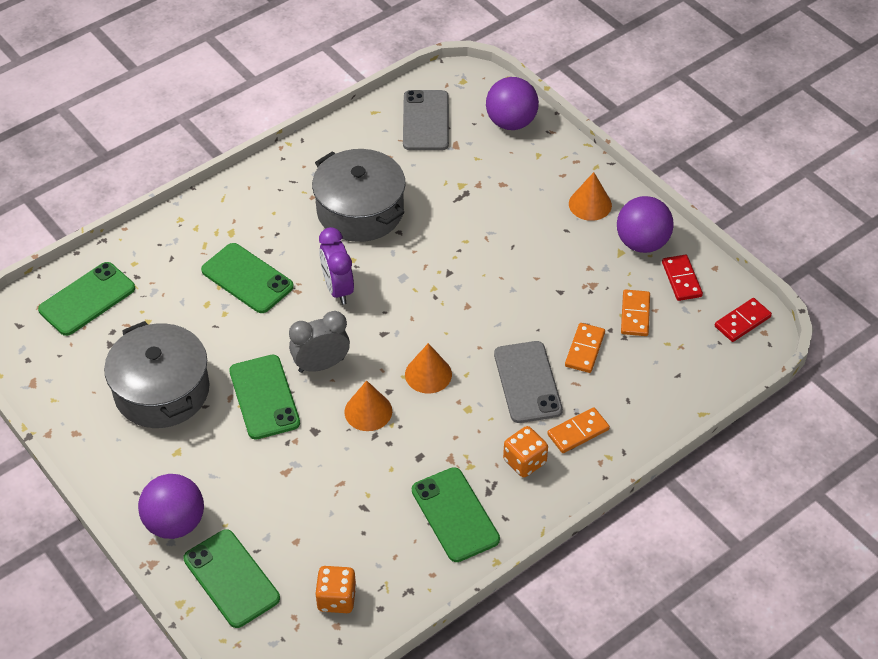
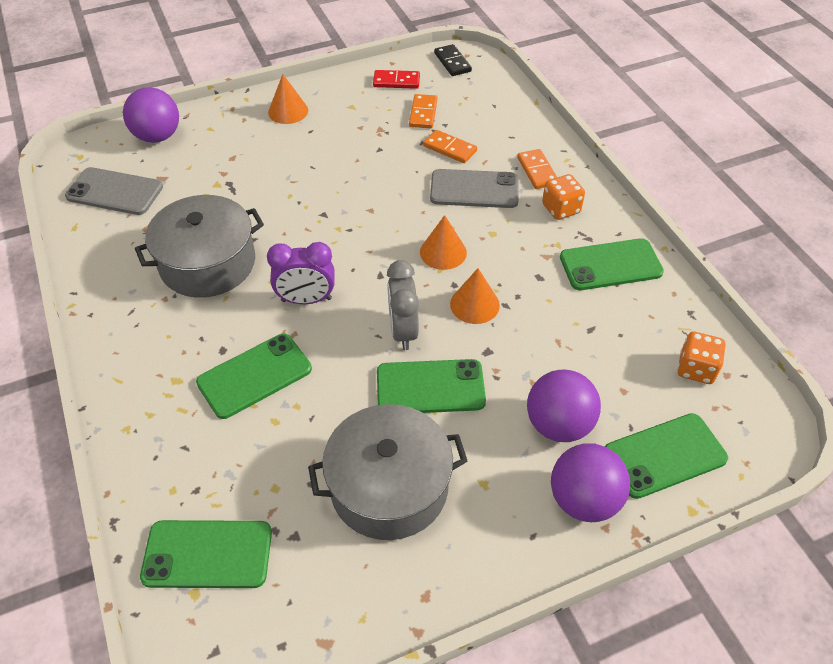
camera: 75 degrees left, 0 degrees up
green phone [38,262,135,336] -> green phone turned 60 degrees counterclockwise [140,520,272,588]
purple ball [617,196,674,253] -> purple ball moved to [527,369,601,442]
orange domino [621,289,650,336] -> orange domino turned 75 degrees clockwise [409,94,437,128]
red domino [715,298,772,342] -> black domino [434,44,472,76]

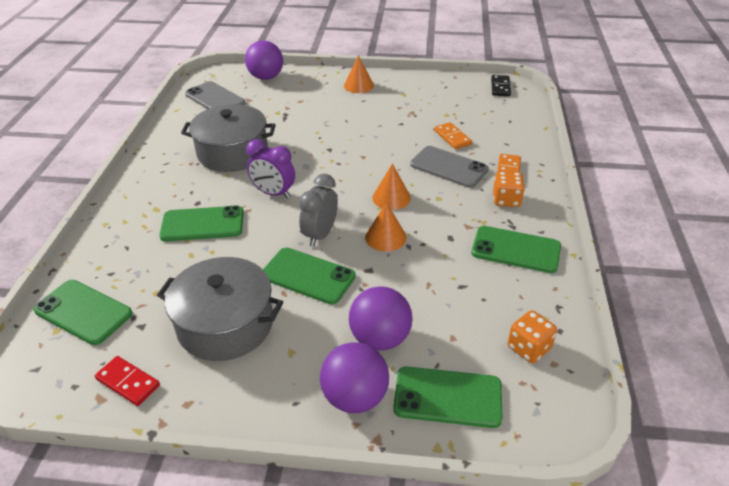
camera: 30 degrees right, 10 degrees down
red domino [373,70,420,89] -> red domino moved to [95,356,160,406]
orange domino [409,94,437,128] -> none

